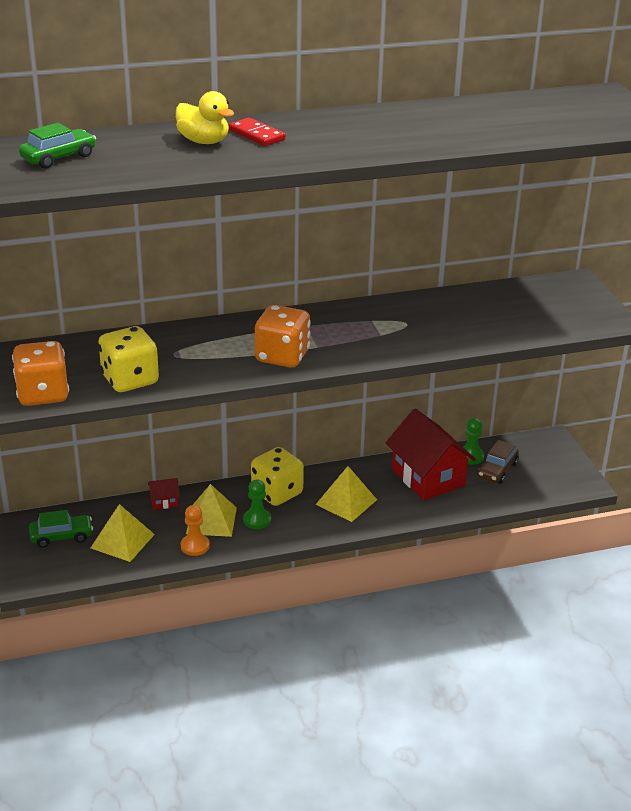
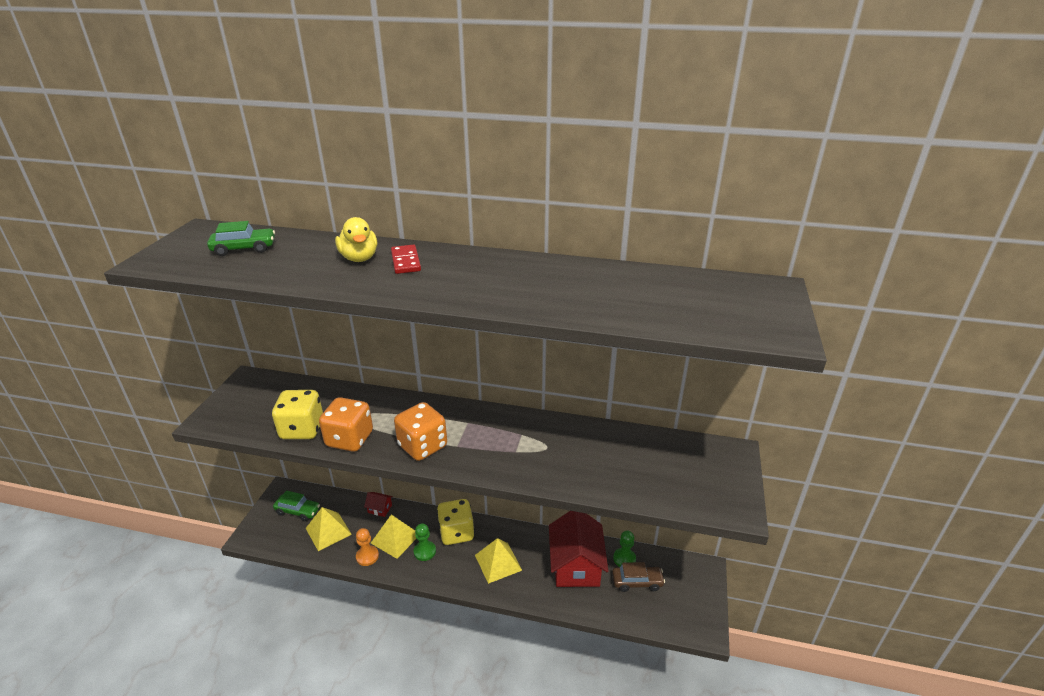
camera: 30 degrees right, 0 degrees up
orange dice [12,341,69,406] -> orange dice moved to [319,397,373,452]
brown car [478,440,519,484] -> brown car turned 150 degrees counterclockwise [612,562,665,592]

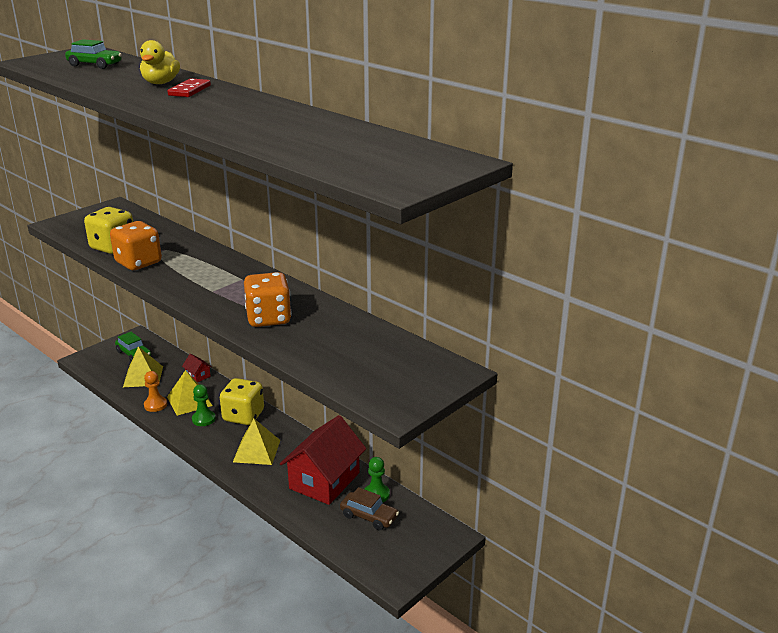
camera: 30 degrees right, 5 degrees down
orange dice [394,402,447,461] -> orange dice moved to [244,272,292,327]

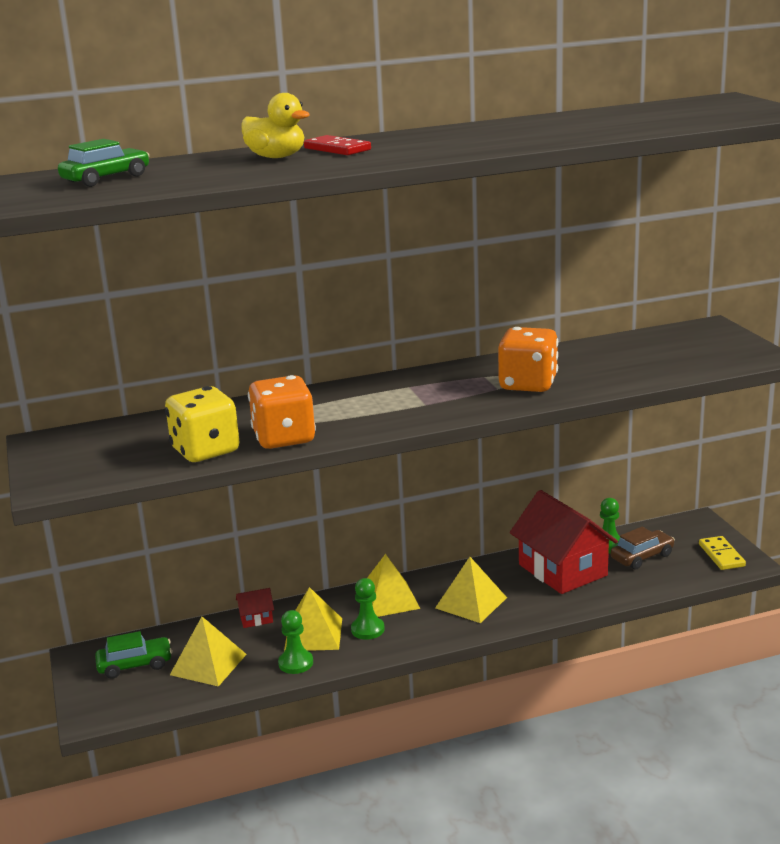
camera: 60 degrees left, 5 degrees down
orange pawn [144,371,167,412] -> green pawn [278,610,313,674]
yellow dice [220,378,264,425] -> yellow pyramid [367,554,420,617]
none -> yellow domino [699,536,746,570]

